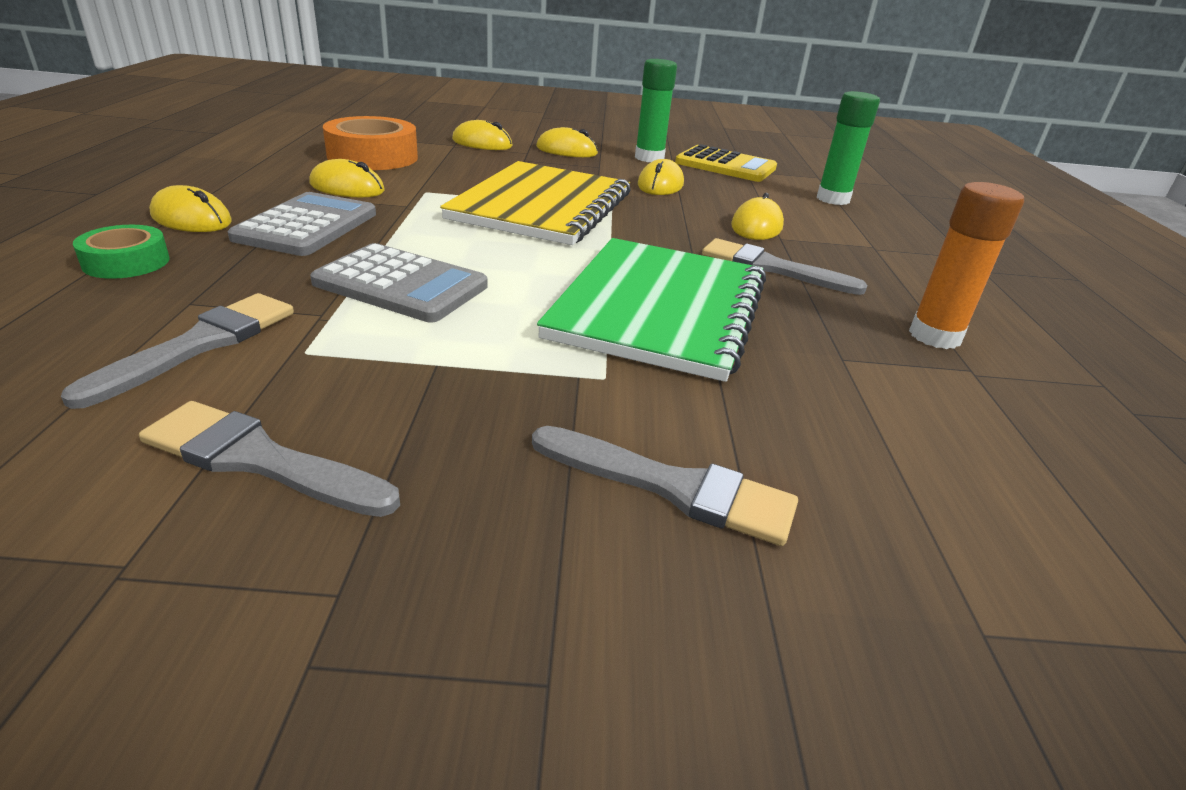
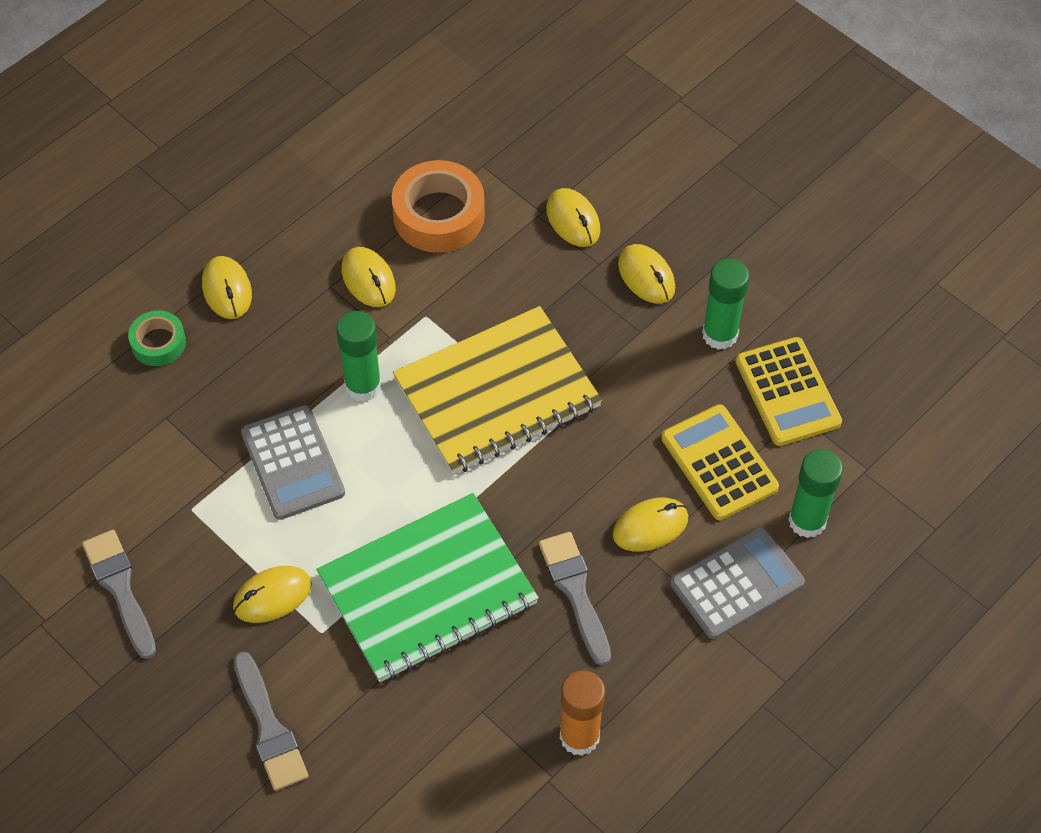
camera: 45 degrees right, 25 degrees up
grey brush [61,293,294,409] -> none
grey calculator [228,192,376,256] -> grey calculator moved to [670,527,805,639]
yellow mouse [638,159,684,195] -> yellow mouse moved to [233,566,312,623]
none -> green glue stick [336,311,382,402]
none -> yellow calculator [661,404,779,520]

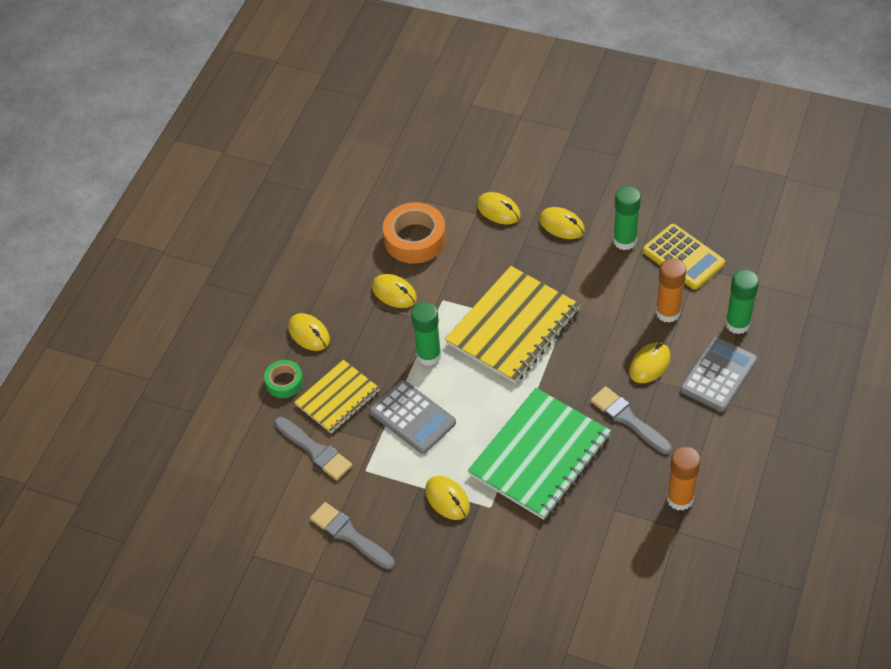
camera: 20 degrees left, 5 degrees down
yellow mouse [233,566,312,623] -> yellow mouse turned 75 degrees counterclockwise [425,476,470,520]
grey brush [234,652,308,791] -> grey brush moved to [274,417,352,480]
yellow calculator [661,404,779,520] -> orange glue stick [656,258,686,323]
none -> yellow notebook [294,360,380,433]

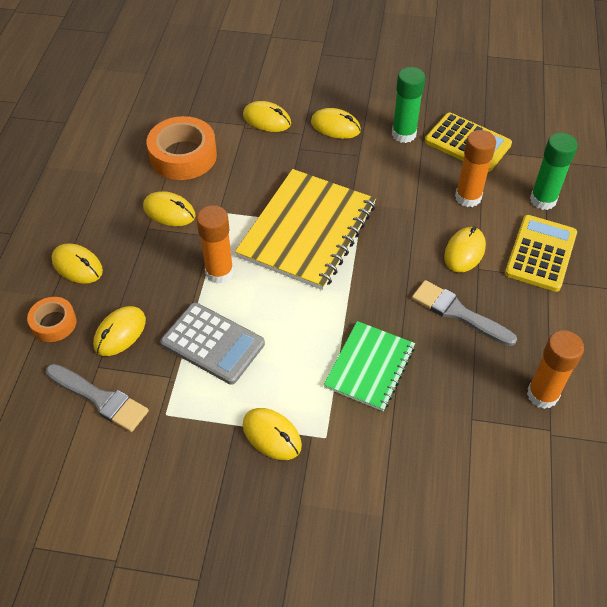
camera: 15 degrees left, 0 degrees up
green tape [264,360,303,398] -> orange tape [27,297,77,342]
yellow notebook [294,360,380,433] -> yellow mouse [93,306,146,356]
grey brush [310,502,395,569] -> none
green glue stick [411,302,441,366] -> orange glue stick [196,205,234,284]
green notebook [468,388,611,520] -> green notebook [324,321,415,411], size x0.59
grey calculator [680,337,758,412] -> yellow calculator [505,215,577,292]

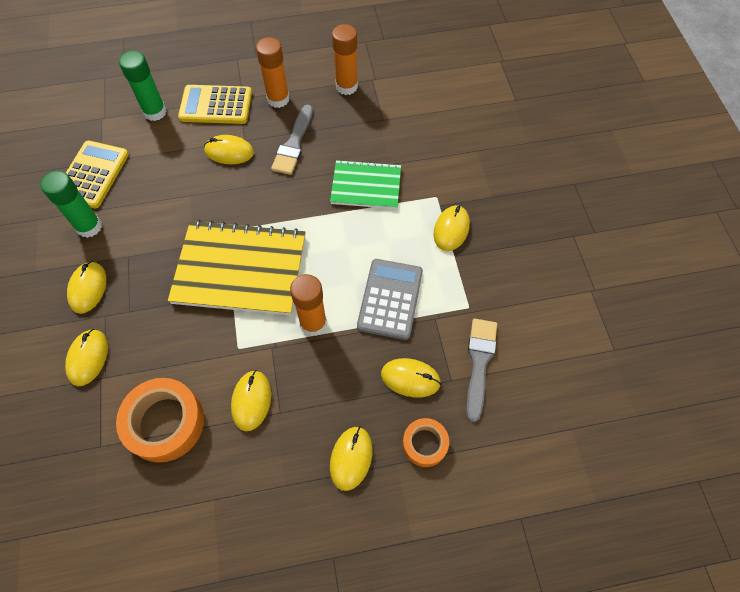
camera: 110 degrees left, 10 degrees up
orange glue stick [455,130,496,207] -> orange glue stick moved to [256,37,290,108]

